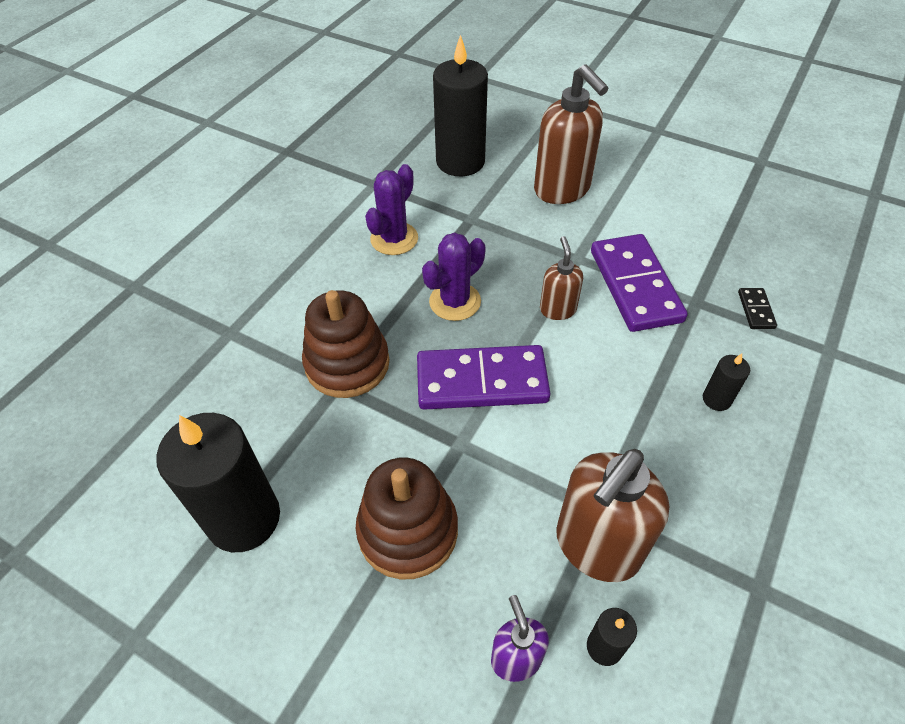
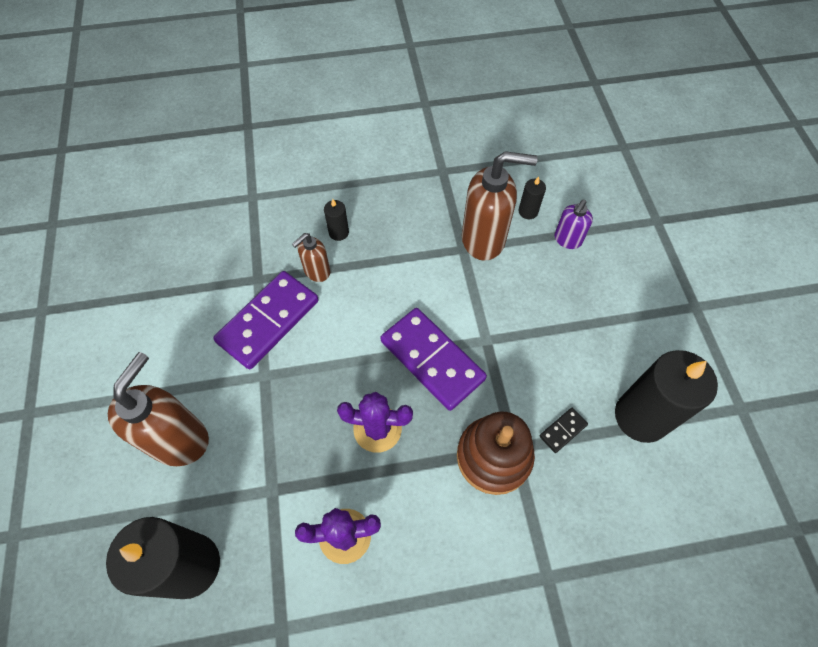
camera: 130 degrees left, 10 degrees up
brown stacking toy [356,458,458,580] -> none
brown soap dispenser [540,236,583,320] -> brown soap dispenser moved to [292,233,330,282]
black domino [738,288,777,329] -> black domino moved to [540,408,588,453]

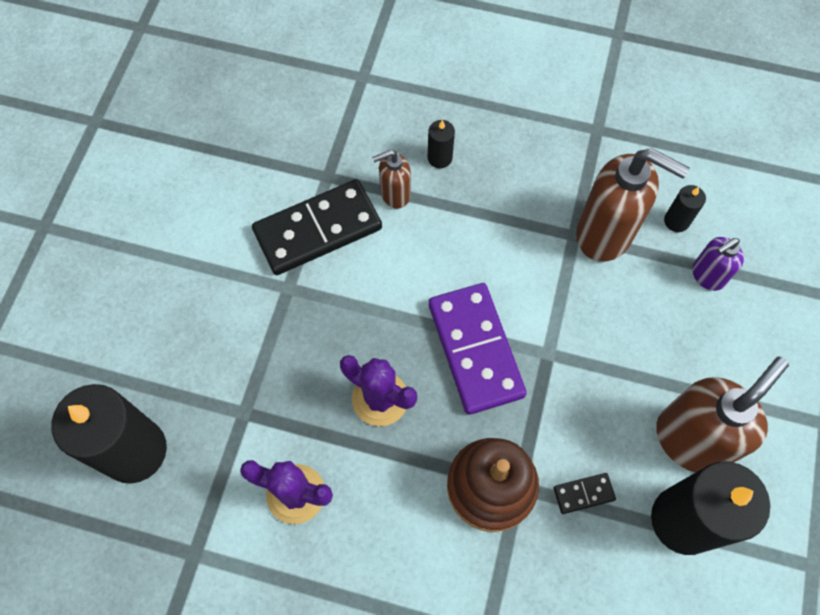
camera: 25 degrees right, 5 degrees up
brown soap dispenser [108,352,209,466] -> brown soap dispenser moved to [656,357,789,473]
purple domino [213,271,319,370] -> black domino [252,179,382,275]

